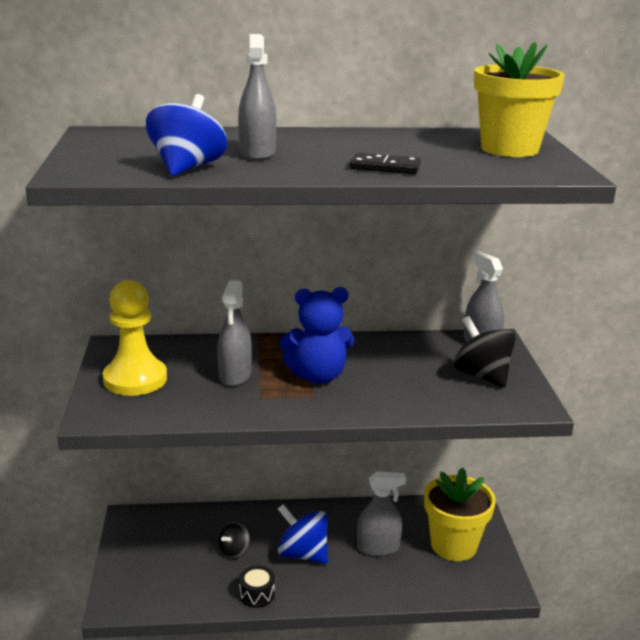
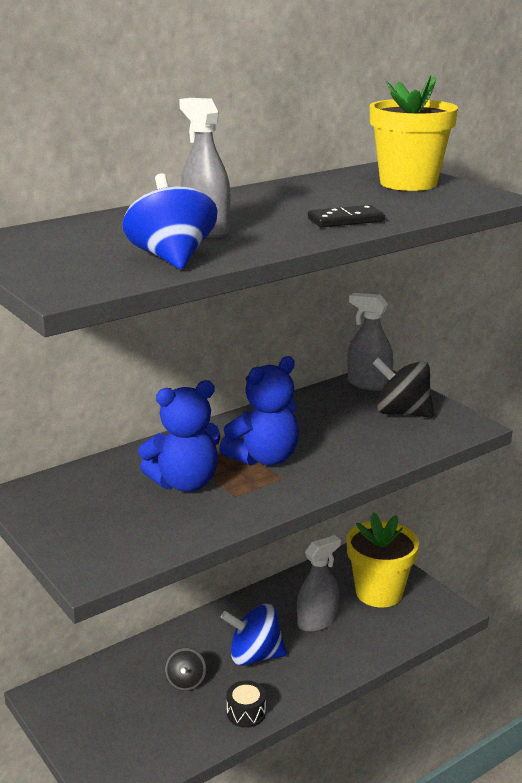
camera: 30 degrees left, 0 degrees up
yellow pawn [103,280,167,396] -> none
grey spray bottle [217,280,252,386] -> blue teddy bear [138,380,220,492]

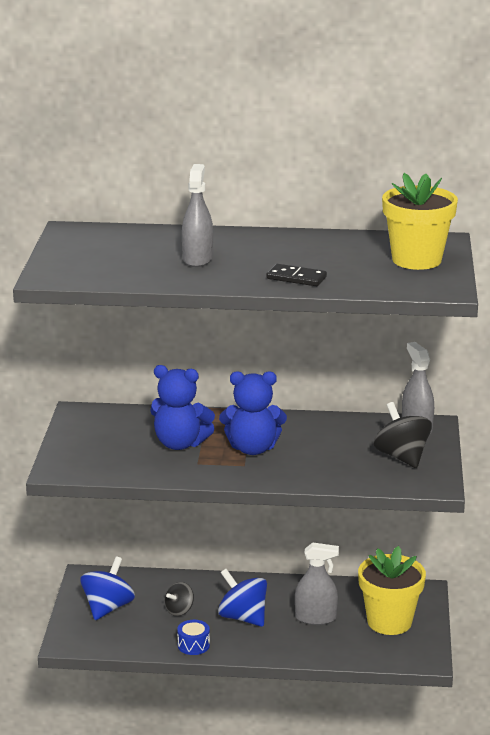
camera: 40 degrees right, 0 degrees up
blue spinning top [122,173,218,269] -> blue spinning top moved to [80,556,135,620]
black drum [226,681,266,728] -> blue drum [177,620,210,655]

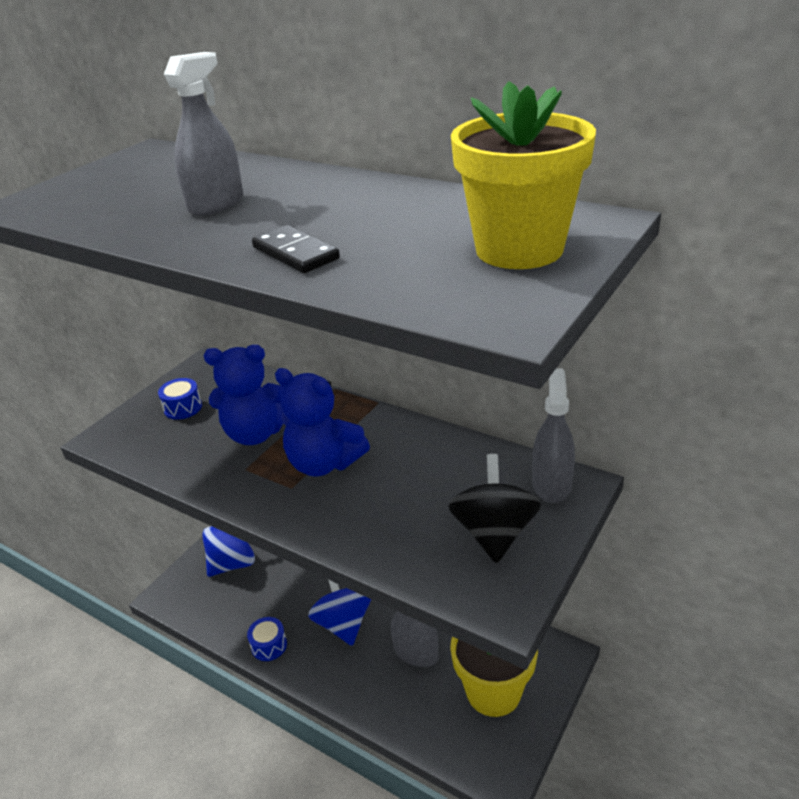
camera: 30 degrees right, 10 degrees up
blue teddy bear [150,365,215,450] -> blue teddy bear turned 45 degrees counterclockwise [204,345,284,445]
black spinning top [165,582,194,616] -> none
none -> blue drum [158,378,202,420]

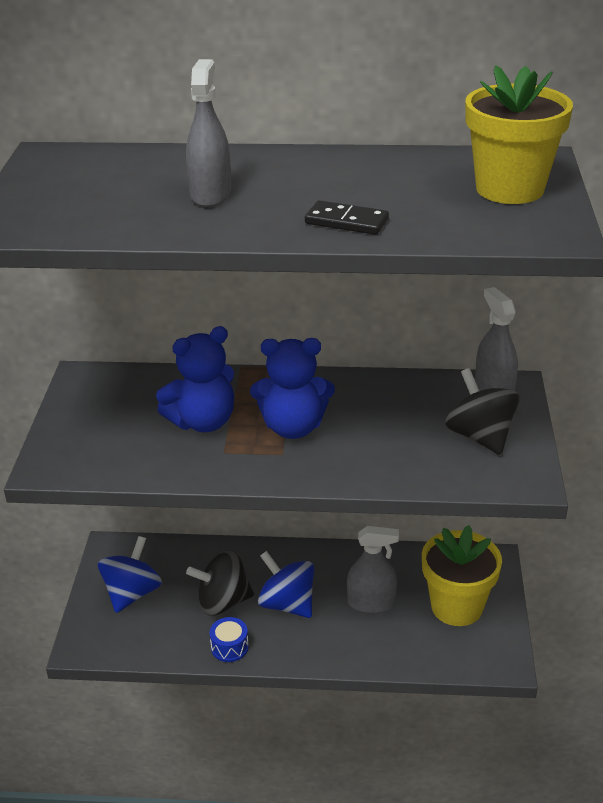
camera: 30 degrees left, 0 degrees up
blue drum [158,378,202,420] -> none
none -> black spinning top [186,550,254,616]

